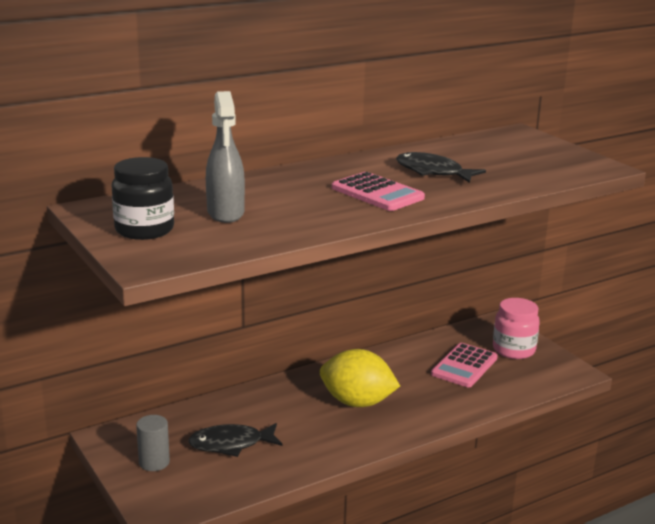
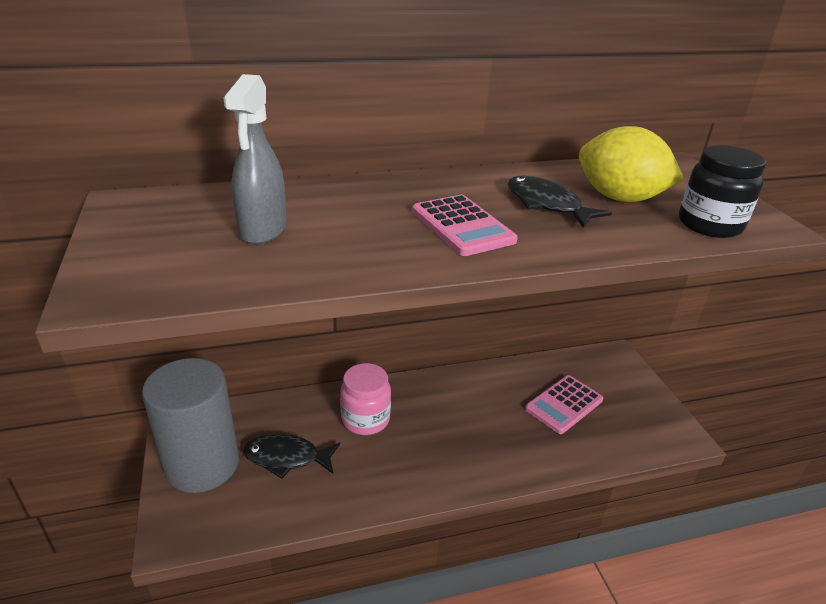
camera: 15 degrees right, 10 degrees up
black jar [112,157,174,240] -> black jar moved to [679,145,767,238]
grey cylinder [136,415,170,471] -> grey cylinder [142,358,239,493], size x2.29
yellow lemon [320,349,400,407] -> yellow lemon moved to [579,126,684,202]
pink jar [493,298,540,359] -> pink jar moved to [340,363,391,435]

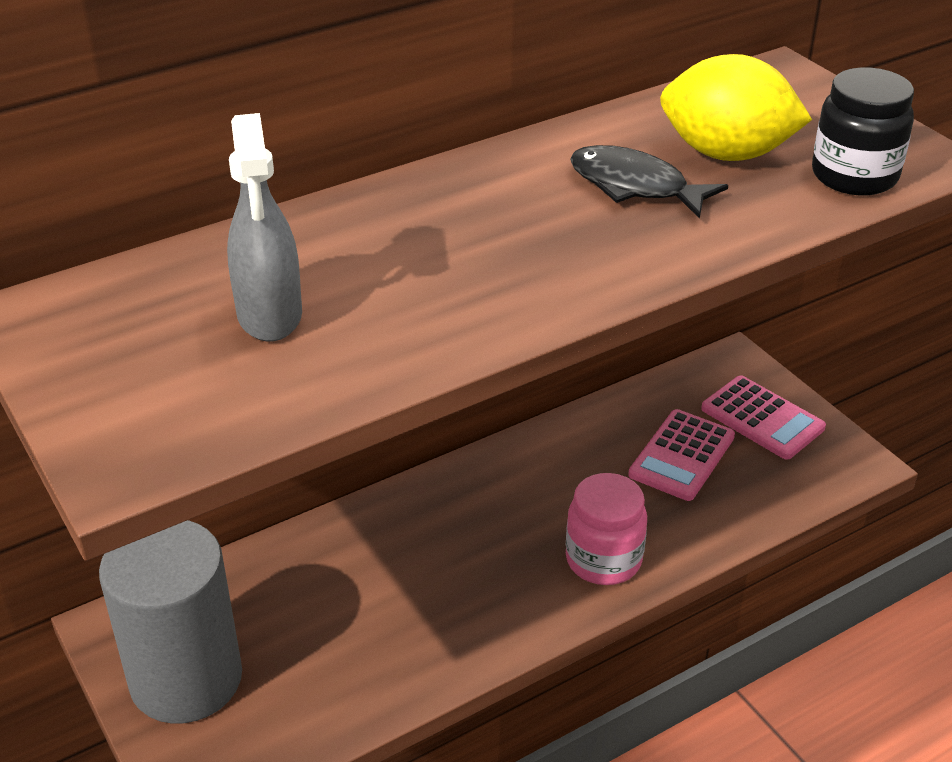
camera: 15 degrees left, 5 degrees up
black fish [243,434,340,479] -> none
pink jar [340,363,391,435] -> pink jar moved to [566,473,647,585]
pink calculator [412,195,518,256] -> pink calculator moved to [701,376,826,460]

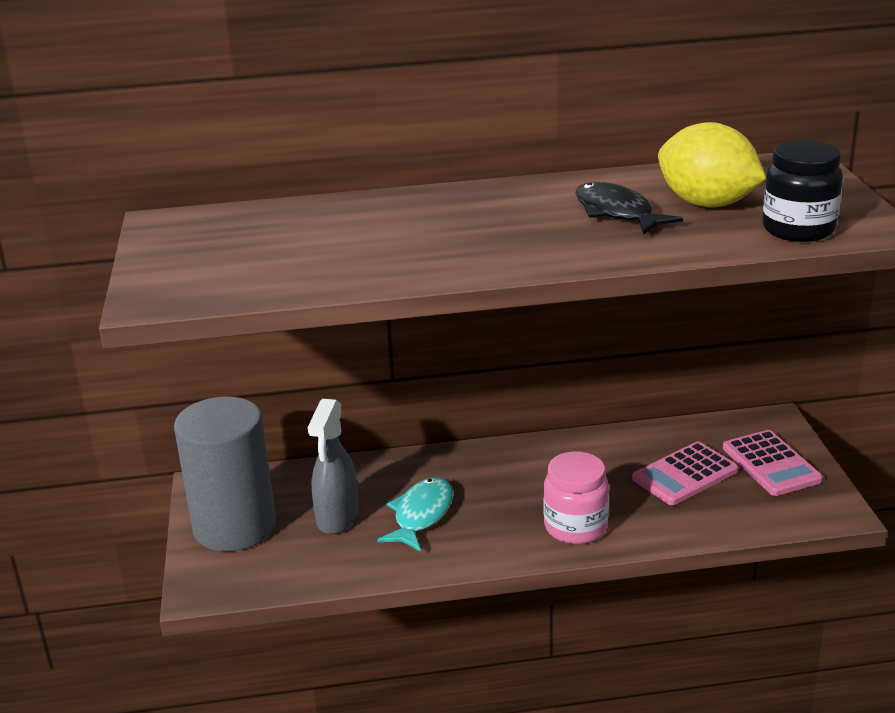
camera: 25 degrees right, 10 degrees down
grey spray bottle [227,113,302,342] -> grey spray bottle moved to [308,399,359,534]
none -> turquoise fish [377,477,453,552]

